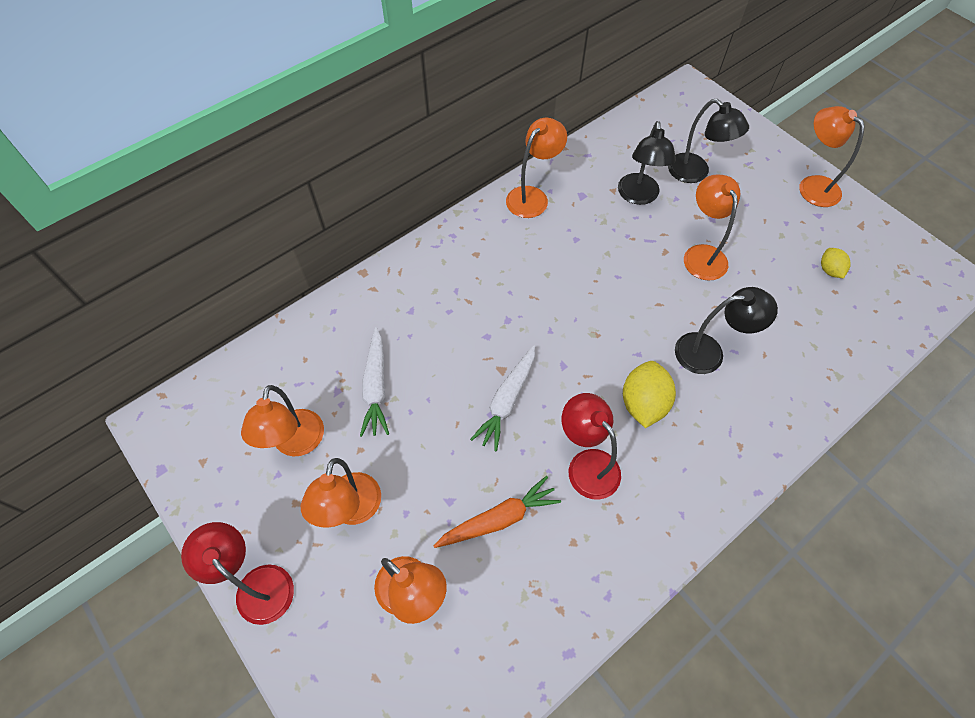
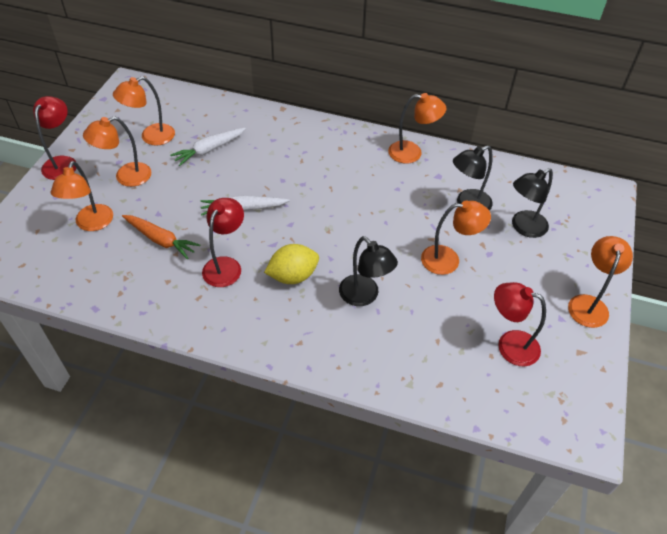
camera: 55 degrees right, 10 degrees down
black lamp [668,99,749,183] -> black lamp turned 45 degrees clockwise [512,168,553,238]
orange lamp [684,175,741,281] -> orange lamp turned 45 degrees clockwise [421,201,491,275]
yellow lemon [821,248,851,278] -> red lamp [494,282,546,366]

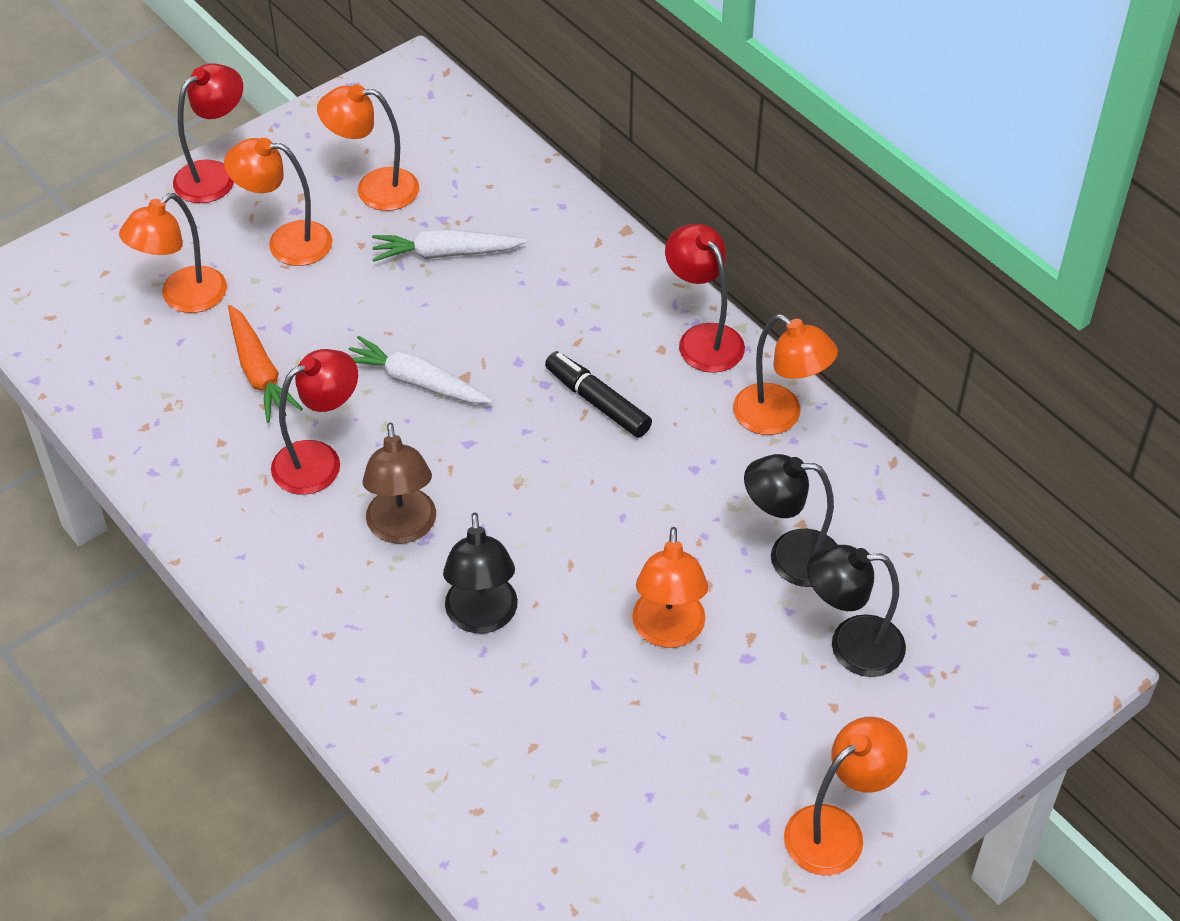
camera: 35 degrees right, 0 degrees up
yellow lemon [264,244,319,284] -> brown lamp [362,423,436,544]
orange lamp [421,201,491,275] -> orange lamp turned 60 degrees clockwise [632,527,708,648]
red lamp [494,282,546,366] -> red lamp moved to [665,224,745,373]
none -> black marker [545,351,652,438]

